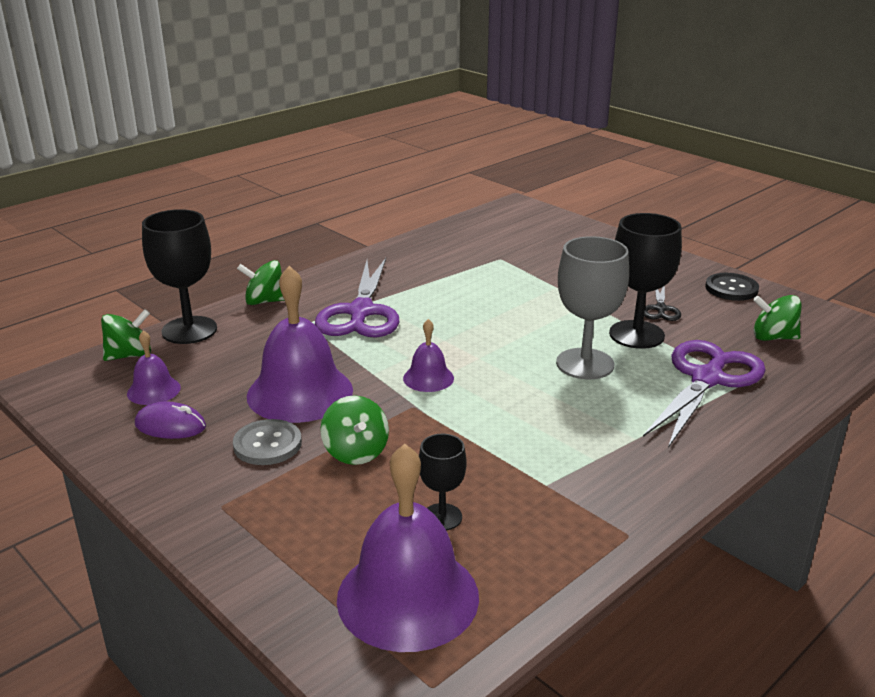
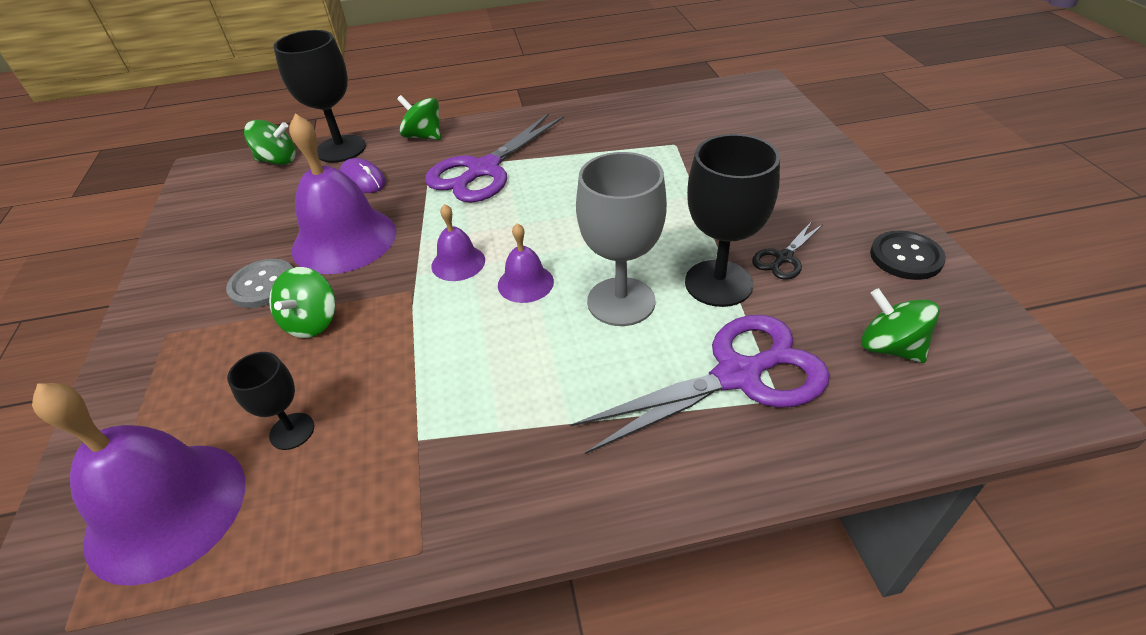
camera: 35 degrees right, 15 degrees up
purple bell [127,330,181,405] -> purple bell moved to [498,223,554,303]
purple mouse [135,401,206,439] -> purple mouse moved to [340,158,386,193]

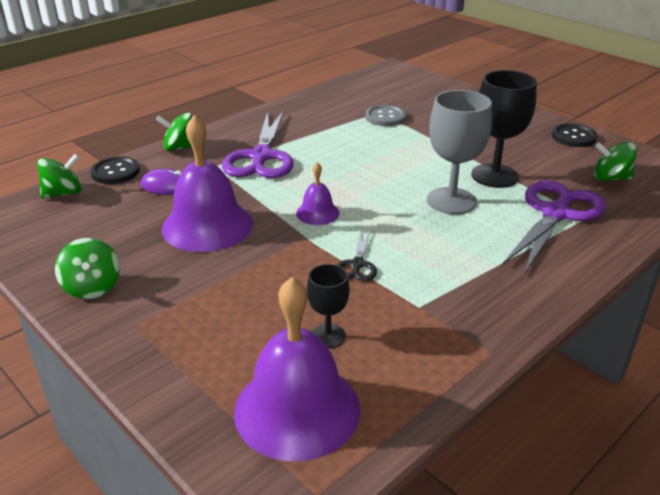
camera: 35 degrees left, 10 degrees down
grey button [226,259,293,308] -> grey button moved to [365,105,406,126]
green spinning top [269,267,336,338] -> green spinning top moved to [55,238,120,299]
black goblet [273,30,366,163] -> black button [90,157,140,184]
purple bell [498,223,554,303] -> none
black scissors [752,221,823,280] -> black scissors moved to [337,230,377,281]

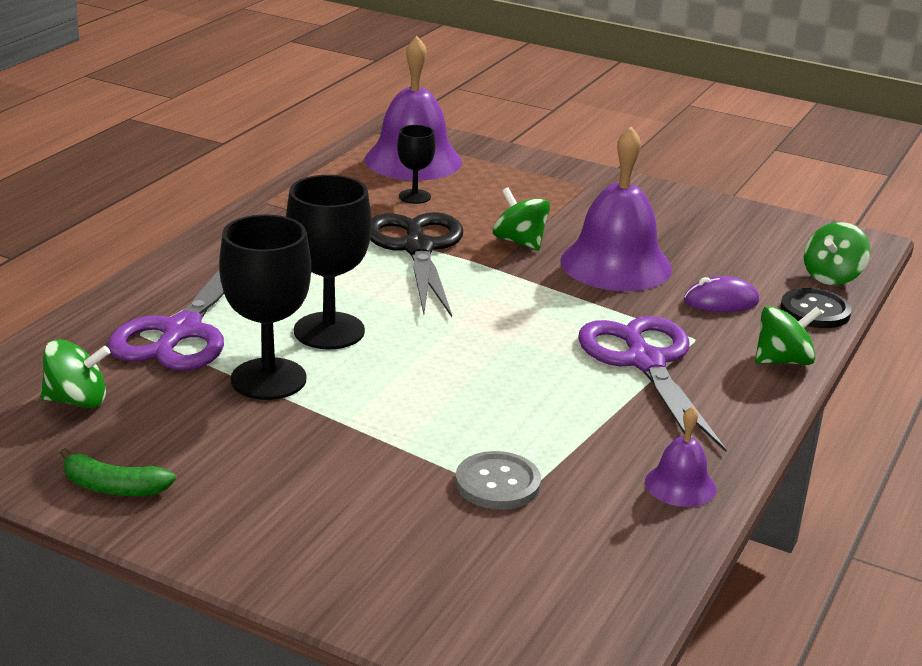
camera: 160 degrees right, 5 degrees down
green spinning top [55,238,120,299] -> green spinning top moved to [493,187,550,251]
purple bell [296,162,339,225] -> purple bell moved to [645,407,716,507]
black scissors [337,230,377,281] -> black scissors [370,212,463,317], size x2.13
grey goblet [427,90,492,214] -> black goblet [286,175,372,349]
black button [552,123,597,147] -> green banana [60,448,176,496]

